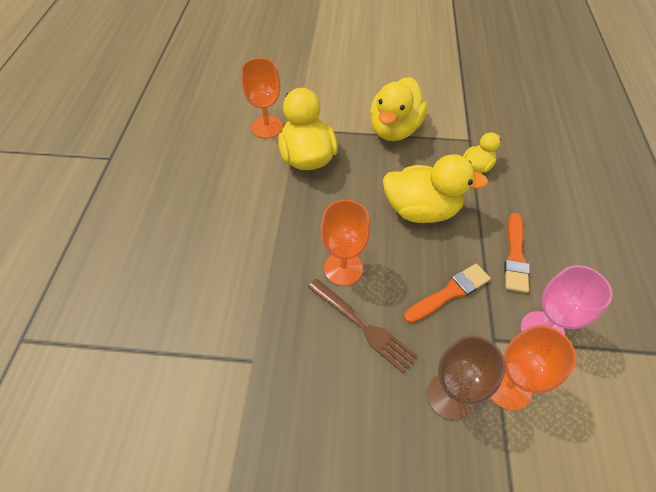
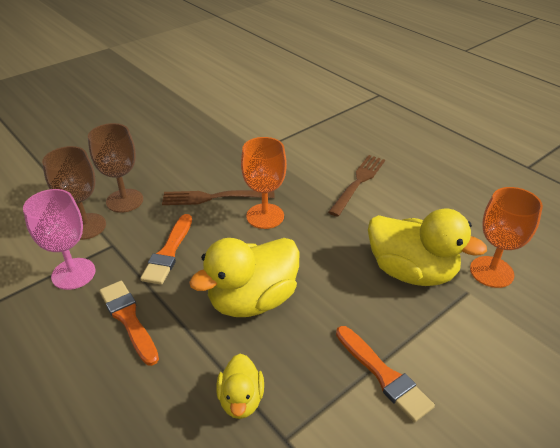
camera: 135 degrees right, 15 degrees down
yellow duck [370,77,427,141] -> orange brush [336,326,435,422]
orange goblet [490,325,577,410] -> brown goblet [42,146,106,240]
none -> brown fork [328,155,385,217]

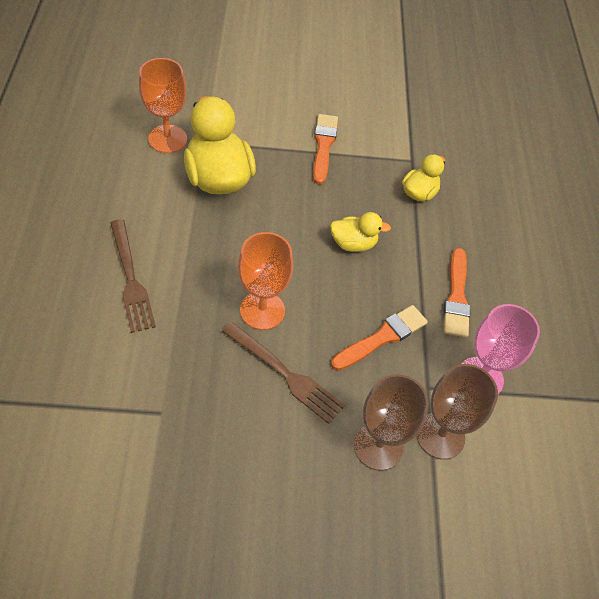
camera: 145 degrees left, 15 degrees up
yellow duck [189,238,300,317] -> yellow duck [330,212,391,252], size x0.53
brown fork [328,155,385,217] -> brown fork turned 90 degrees counterclockwise [110,219,156,333]

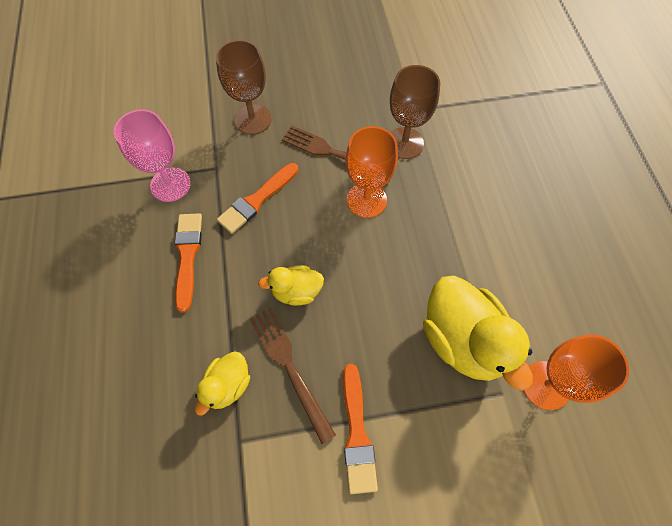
camera: 175 degrees right, 10 degrees up
brown fork [110,219,156,333] -> brown fork moved to [249,307,336,444]
brown goblet [416,364,498,459] -> brown goblet moved to [390,65,440,159]

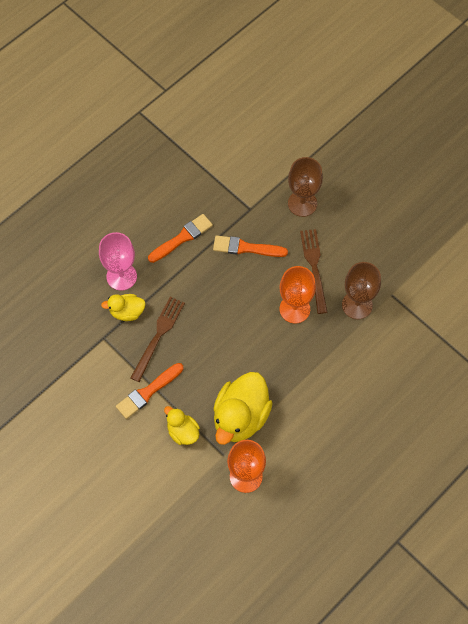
camera: 55 degrees right, 0 degrees up
pink goblet [114,109,191,202] -> pink goblet moved to [99,232,137,291]
yellow duck [258,265,324,306] -> yellow duck moved to [164,406,200,445]

